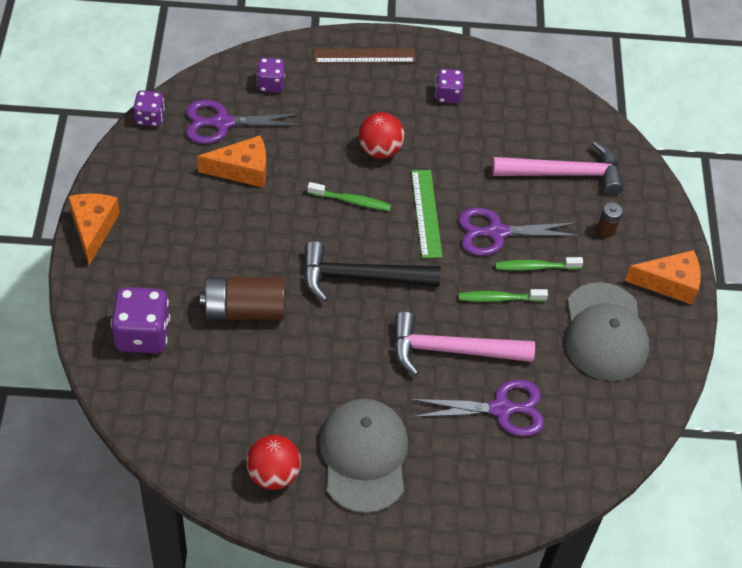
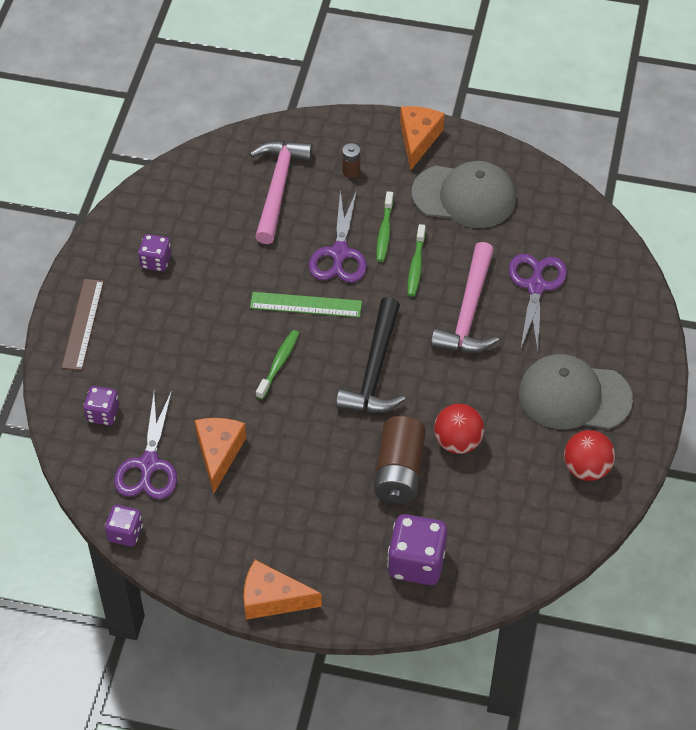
camera: 75 degrees left, 0 degrees up
red ball [359,112,405,159] -> red ball moved to [434,404,484,454]

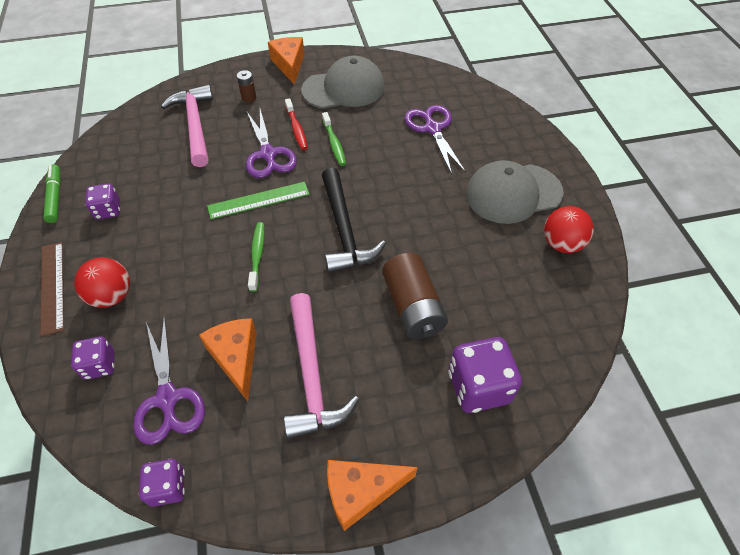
camera: 25 degrees left, 0 degrees up
green toothbrush [376,191,394,262] -> red toothbrush [285,98,308,150]
pink hammer [431,242,499,352] -> pink hammer moved to [284,293,359,439]
red ball [434,404,484,454] -> red ball moved to [74,257,130,308]
none -> green marker [43,164,61,223]

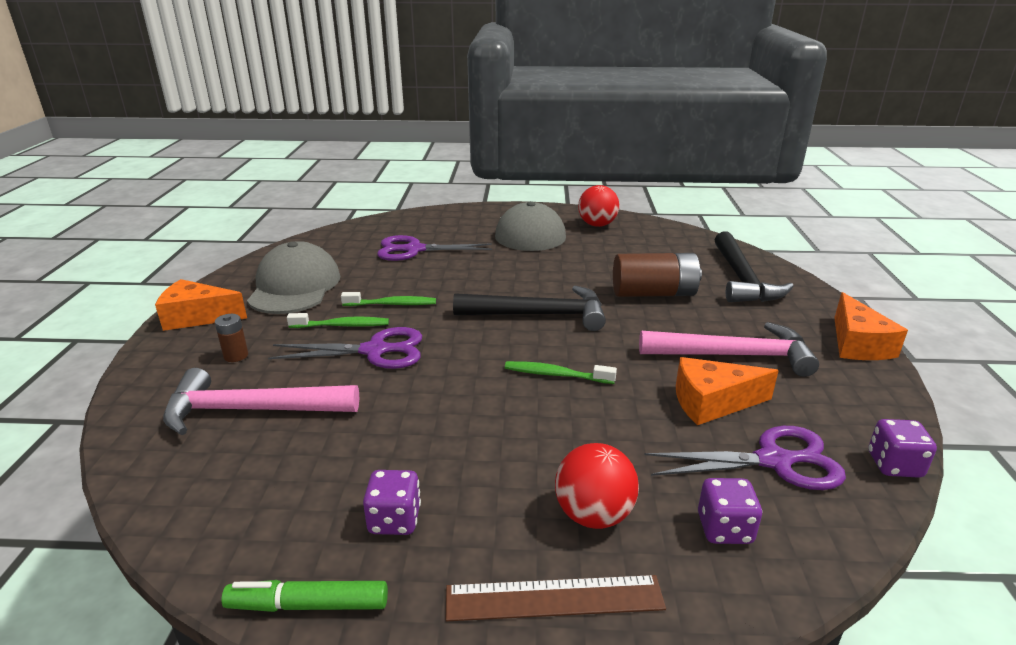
camera: 75 degrees left, 25 degrees down
green ruler [207,182,310,219] -> none
red toothbrush [285,98,308,150] -> green toothbrush [287,313,389,328]
purple dice [448,337,522,413] -> black hammer [715,232,794,302]

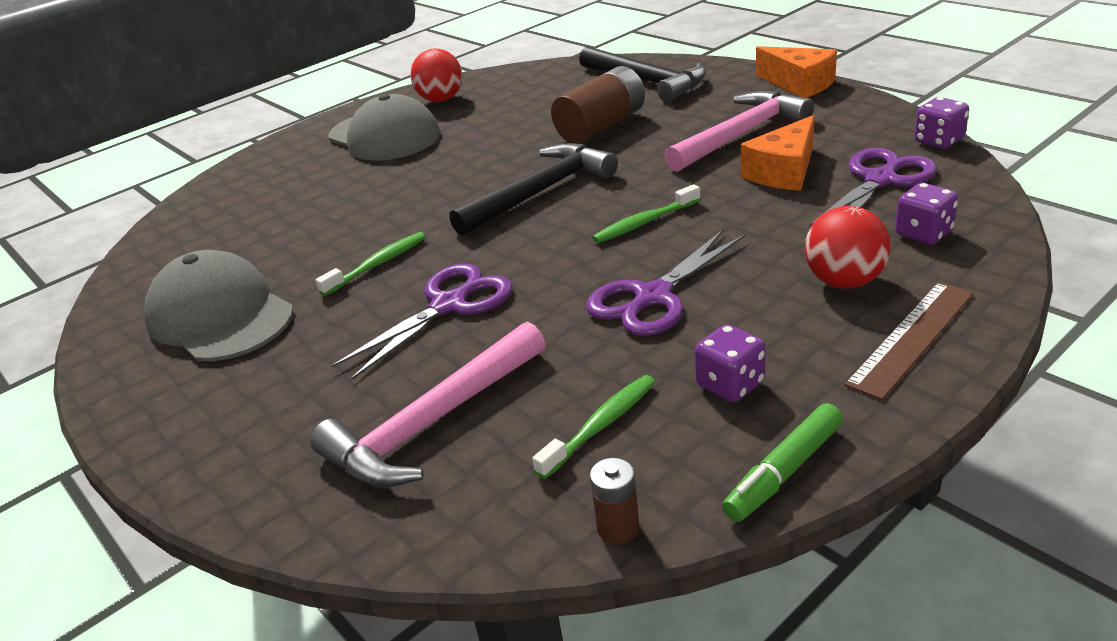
camera: 40 degrees left, 5 degrees up
orange cheese [155,279,247,331] -> none
brown battery [215,314,248,362] -> brown battery moved to [590,458,639,544]
green toothbrush [287,313,389,328] -> green toothbrush moved to [532,375,655,479]
purple scissors [377,235,492,261] -> purple scissors moved to [586,230,745,336]

